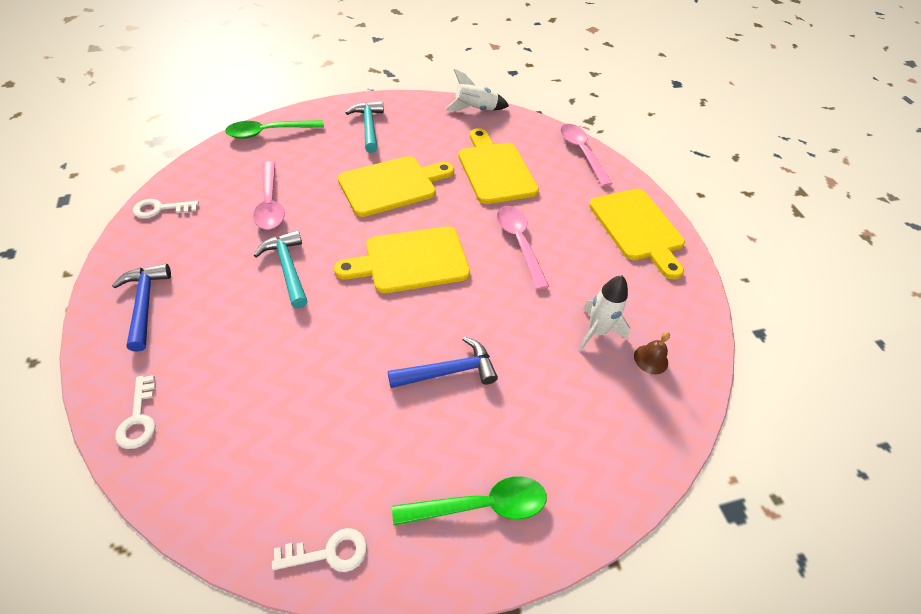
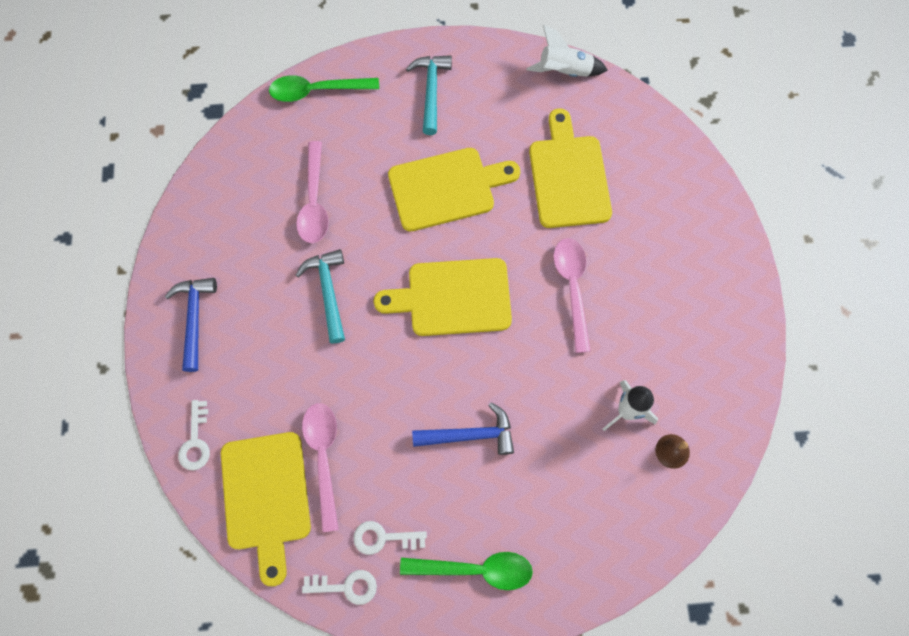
camera: 15 degrees right, 20 degrees up
white key [133,199,199,219] -> white key moved to [353,521,427,555]
pink spoon [560,124,613,187] -> pink spoon moved to [302,403,339,532]
yellow cutting board [589,189,685,280] -> yellow cutting board moved to [221,432,311,586]

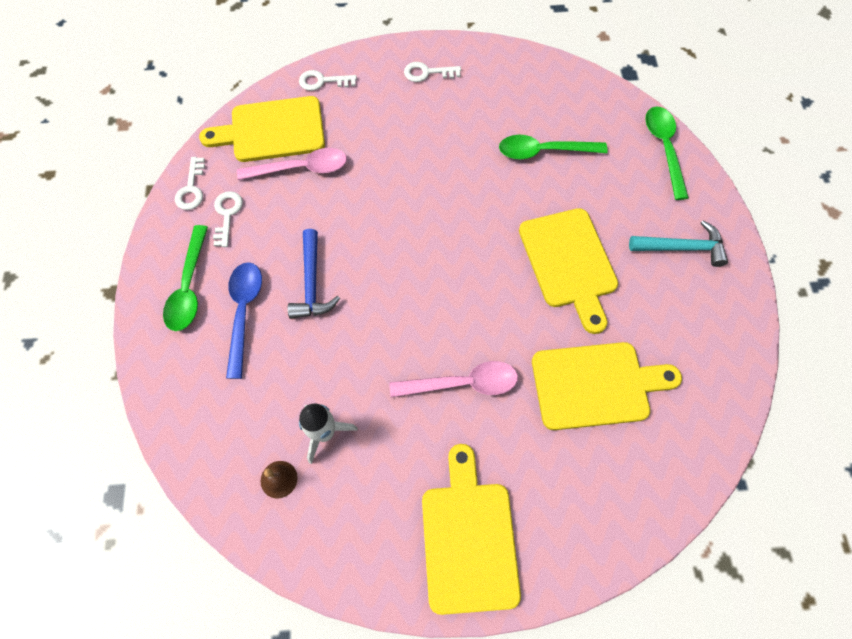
camera: 90 degrees right, 5 degrees down
blue hammer [165,278,217,372] -> white key [404,62,461,82]
pink spoon [296,141,329,243] -> green spoon [499,135,608,159]
turquoise hammer [296,249,345,343] -> none
yellow cutting board [374,258,512,336] -> yellow cutting board moved to [422,444,521,615]
white rocket [526,25,608,77] -> none
none -> blue spoon [226,262,262,379]

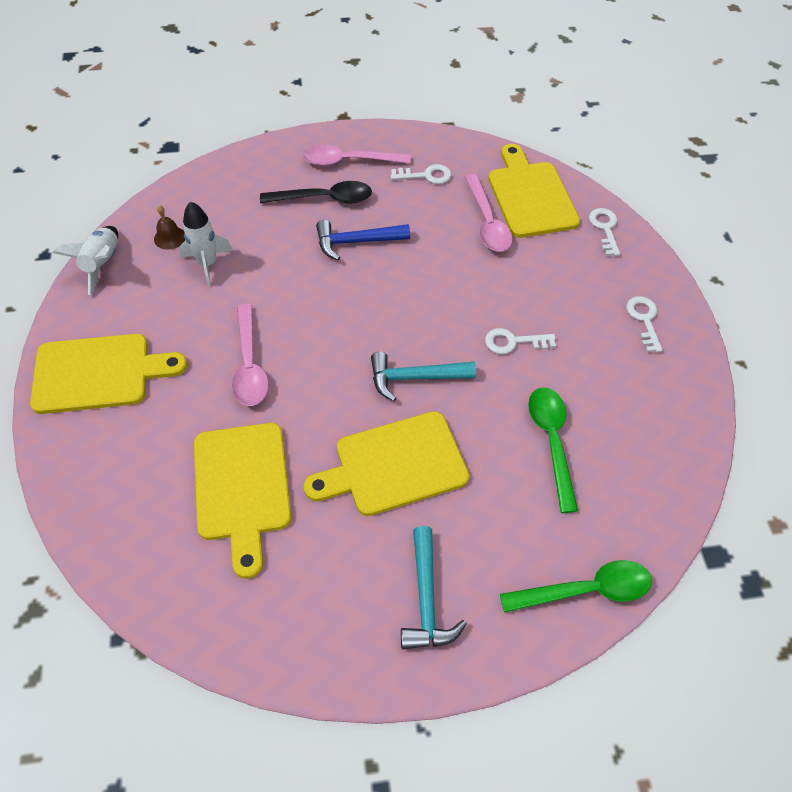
camera: 85 degrees right, 10 degrees down
green spoon [163,225,208,331] -> pink spoon [302,144,411,166]
white key [175,157,205,210] -> white key moved to [485,328,556,354]
blue spoon [226,262,262,379] -> black spoon [260,181,372,204]
none -> white rocket [53,226,118,295]
none -> turquoise hammer [371,352,476,402]

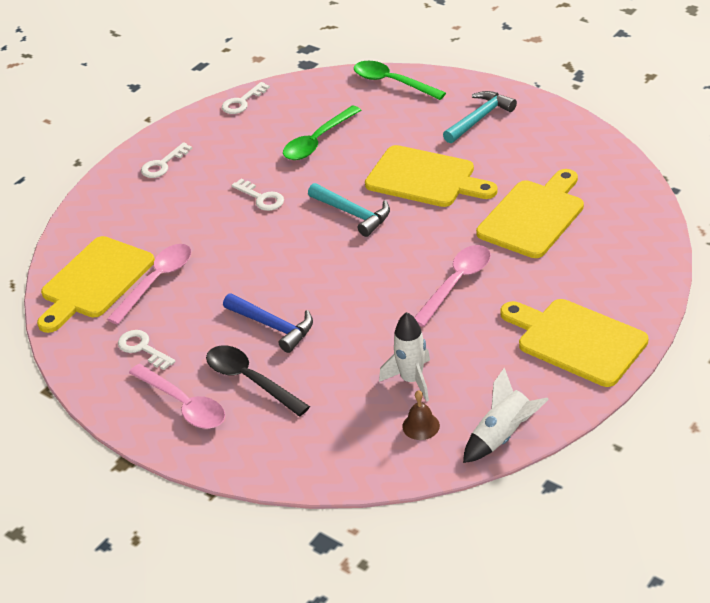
camera: 130 degrees left, 15 degrees down
white key [589,208,620,256] -> white key moved to [222,82,270,114]

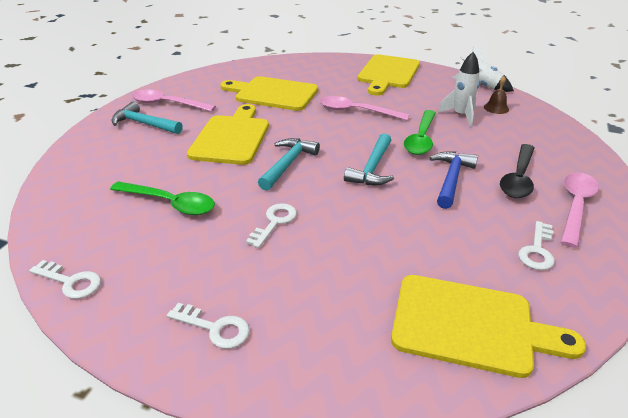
camera: 110 degrees left, 5 degrees down
pink spoon [107,244,191,325] -> pink spoon moved to [132,90,216,112]
green spoon [354,61,446,100] -> green spoon moved to [404,110,436,155]
none -> turquoise hammer [344,133,394,185]

